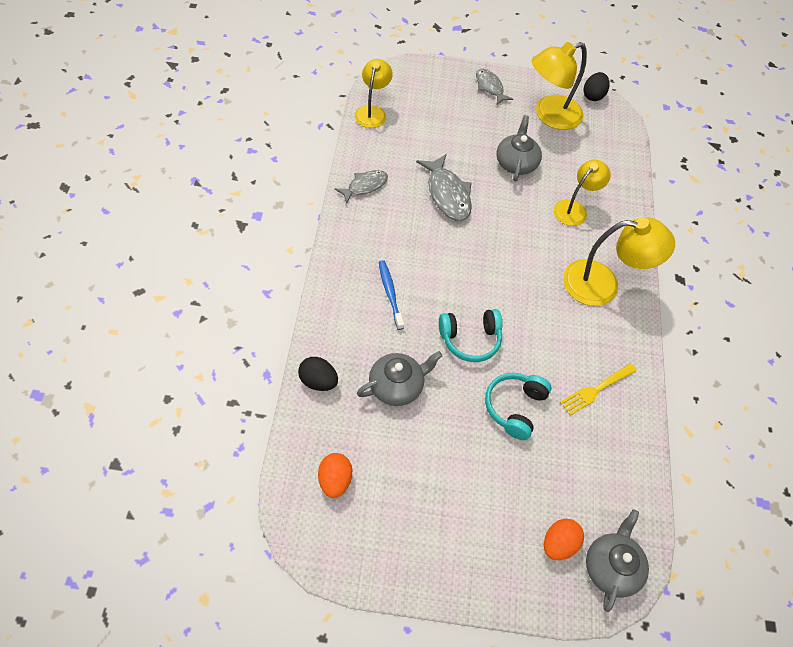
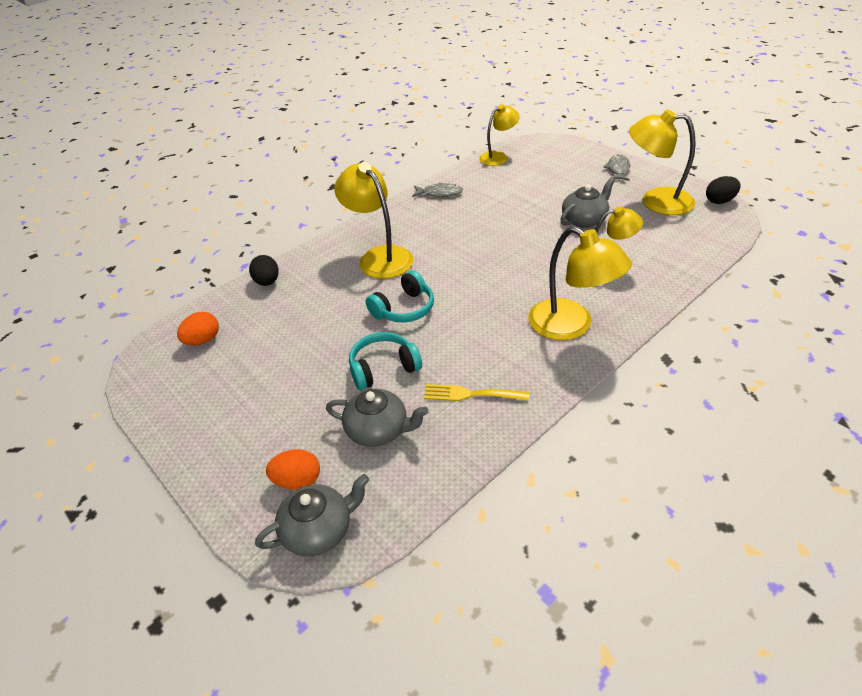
camera: 50 degrees right, 15 degrees down
grey teapot [357,351,442,406] -> grey teapot moved to [326,389,429,447]
blue toothbrush [379,260,404,330] -> yellow lamp [334,162,413,279]
grey fish [416,154,472,221] -> none
turquoise headphones [439,309,502,362] -> turquoise headphones turned 75 degrees counterclockwise [366,270,434,322]

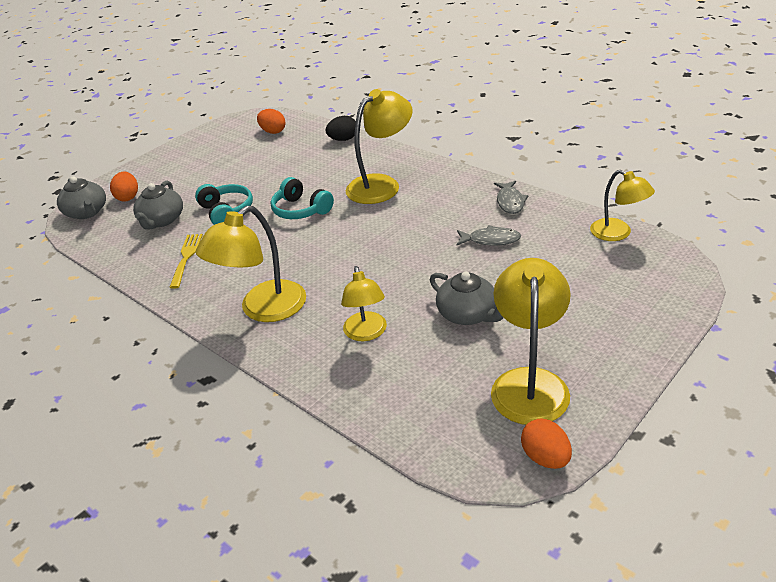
camera: 85 degrees right, 5 degrees down
grey fish [603,154,630,181] -> grey fish moved to [456,225,521,246]
black egg [706,176,741,204] -> orange egg [521,419,572,469]

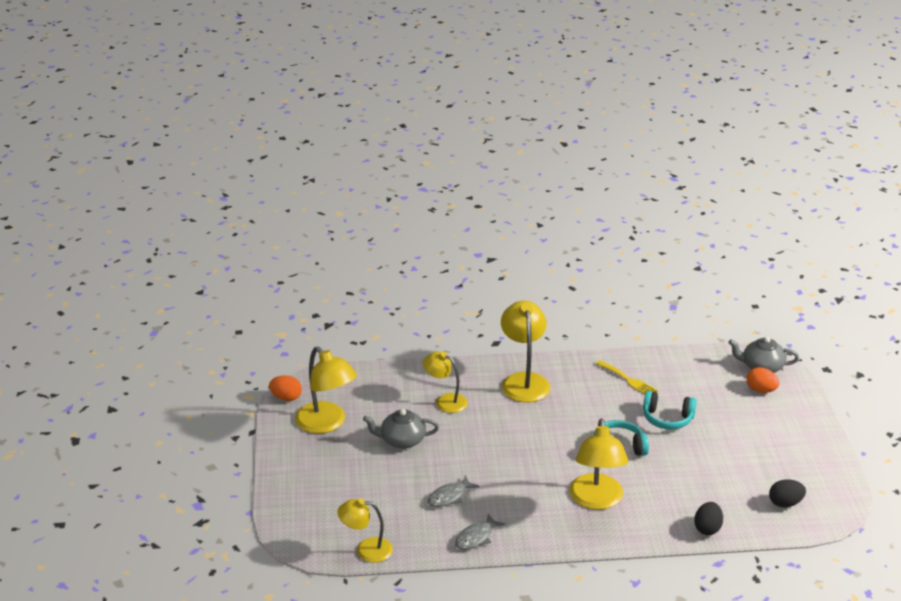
camera: 130 degrees right, 5 degrees down
grey teapot [133,181,183,230] -> none
orange egg [257,109,285,134] -> black egg [769,480,806,507]
grey fish [494,181,529,214] -> grey fish turned 90 degrees counterclockwise [455,514,505,550]

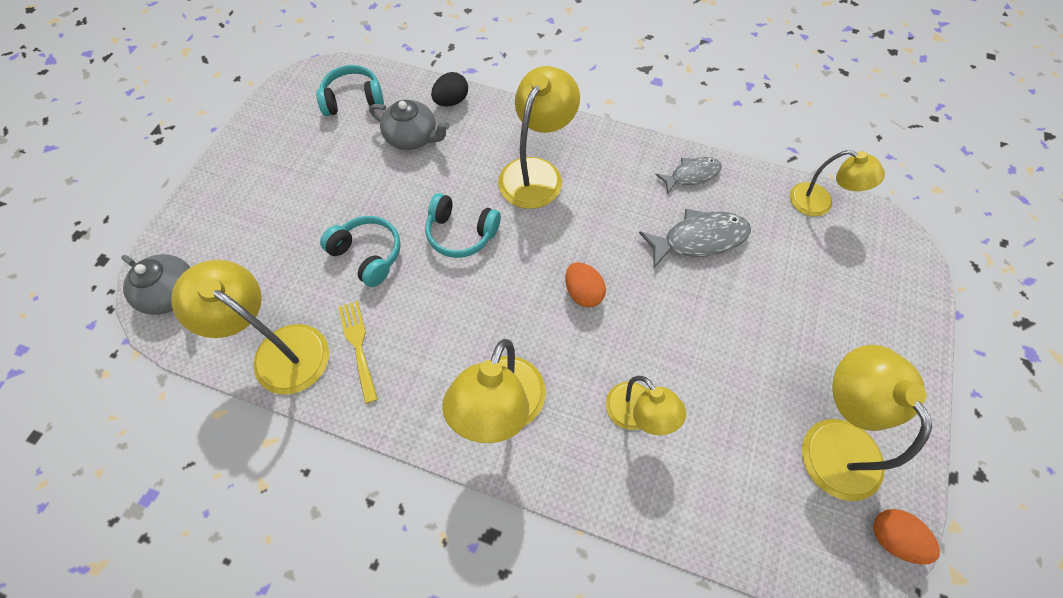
camera: 155 degrees left, 30 degrees up
grey teapot [363,409,439,449] -> grey teapot moved to [369,100,450,150]
grey fish [428,475,480,507] -> grey fish [639,209,751,268], size x1.55
orange egg [747,367,779,393] -> orange egg moved to [565,262,606,307]
black egg [769,480,806,507] -> turquoise headphones [316,65,384,116]
none -> yellow lamp [171,260,329,394]

